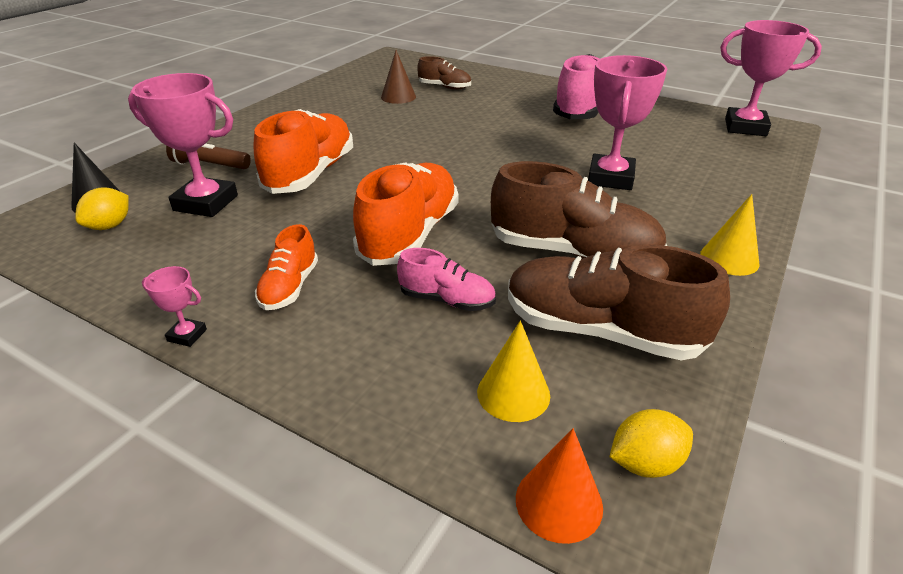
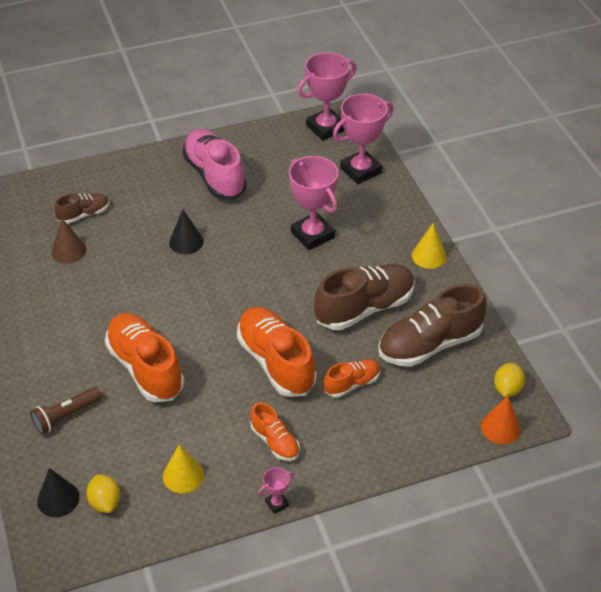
camera: 50 degrees left, 10 degrees up
pink trophy [128,73,238,217] -> pink trophy moved to [333,94,394,184]
pink shoe [397,248,496,311] -> orange shoe [324,359,381,398]
yellow cone [477,321,550,422] -> yellow cone moved to [163,445,204,494]
none -> black cone [169,209,204,254]

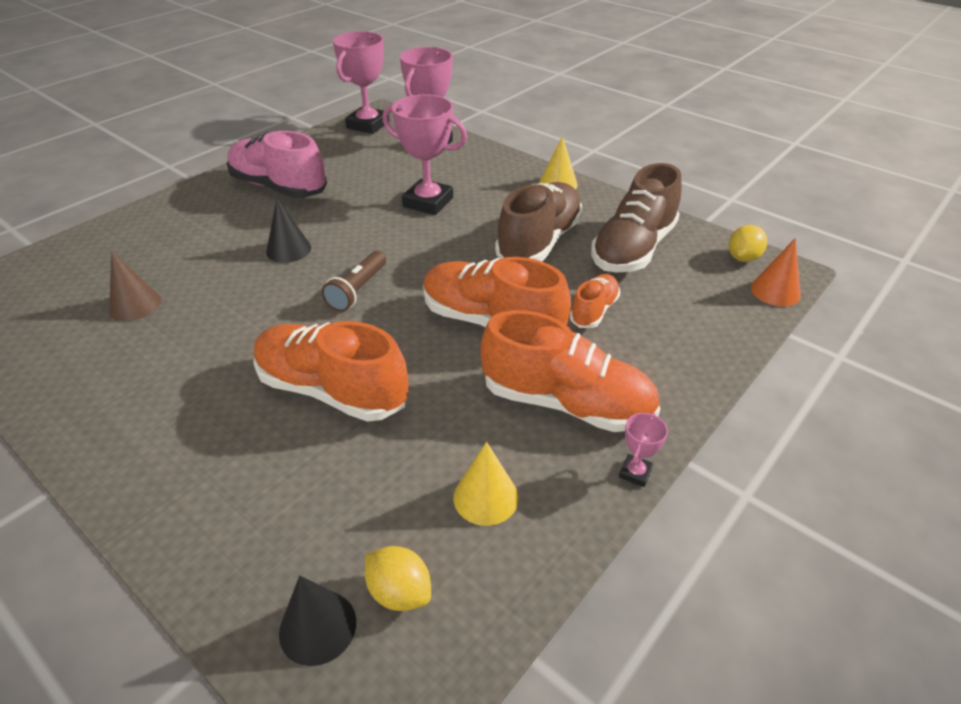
camera: 30 degrees left, 5 degrees down
brown flashlight [30,387,102,435] -> brown flashlight moved to [321,251,386,312]
brown shoe [54,193,110,224] -> none
orange shoe [251,402,300,461] -> orange shoe [480,310,660,432], size x1.88
yellow lemon [494,363,525,397] -> yellow lemon turned 45 degrees clockwise [729,225,767,262]

